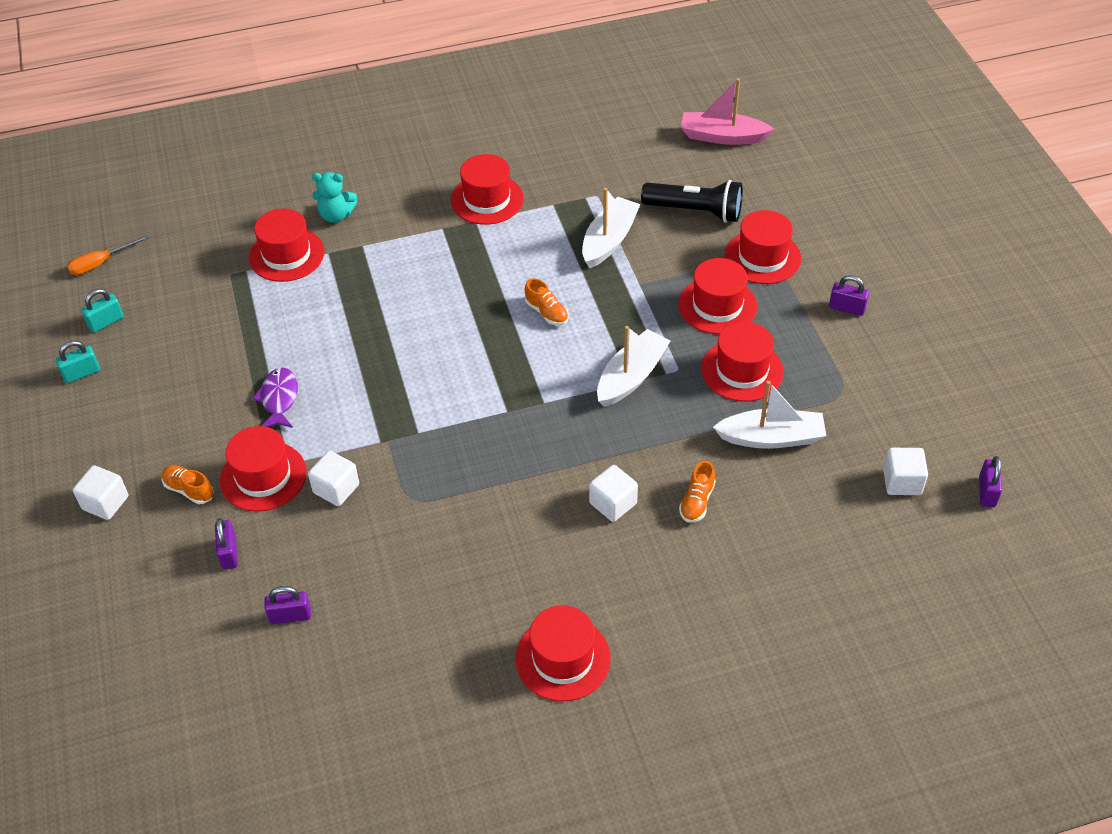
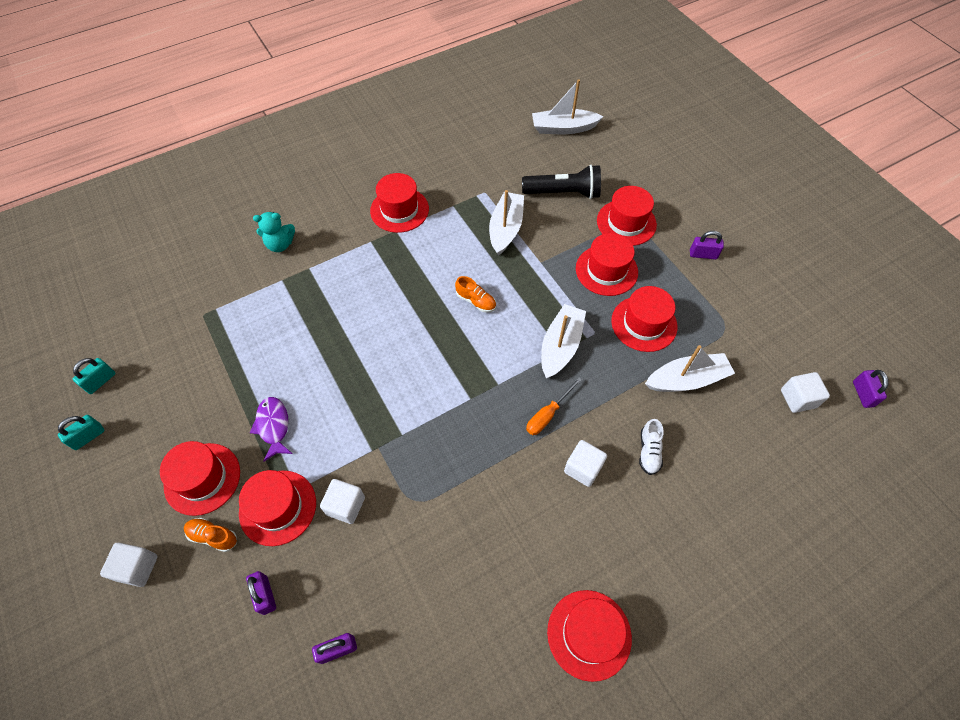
camera: 15 degrees left, 10 degrees up
orange screwdriver [67,235,150,275] -> orange screwdriver moved to [526,377,582,435]
red hat [249,209,325,282] -> red hat moved to [160,441,240,516]
orange shoe [679,461,716,522] -> white shoe [639,419,664,475]
pink boat [681,78,774,145] -> white boat [532,79,604,134]

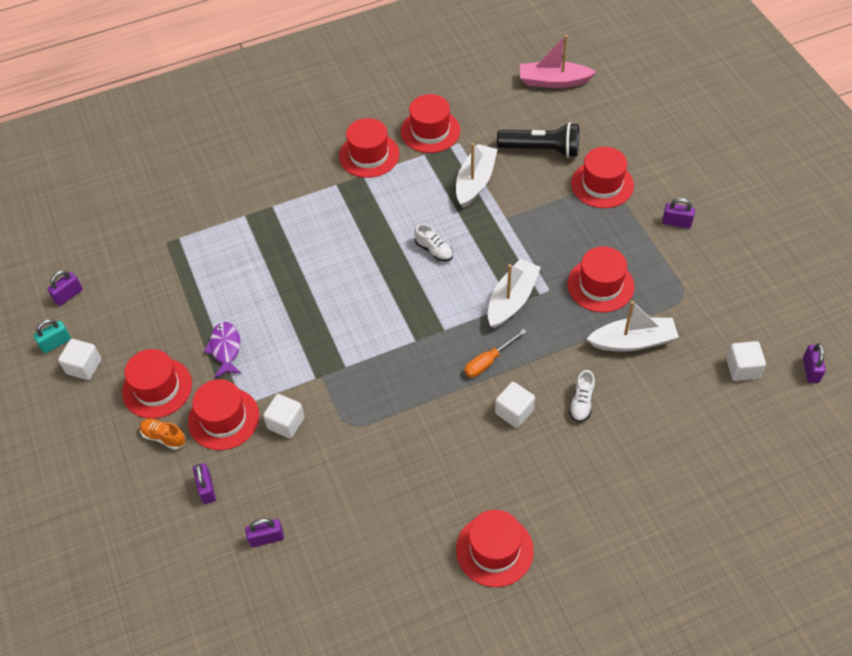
camera: 10 degrees right, 5 degrees down
turquoise padlock [73,358,115,394] -> purple padlock [47,270,82,306]
white cube [100,543,158,587] -> white cube moved to [58,339,101,380]
turquoise teddy bear [253,212,295,252] -> none
orange shoe [455,276,496,313] -> white shoe [414,224,453,262]
white boat [532,79,604,134] -> pink boat [520,35,596,88]
red hat [576,233,638,296] -> red hat moved to [401,94,460,153]

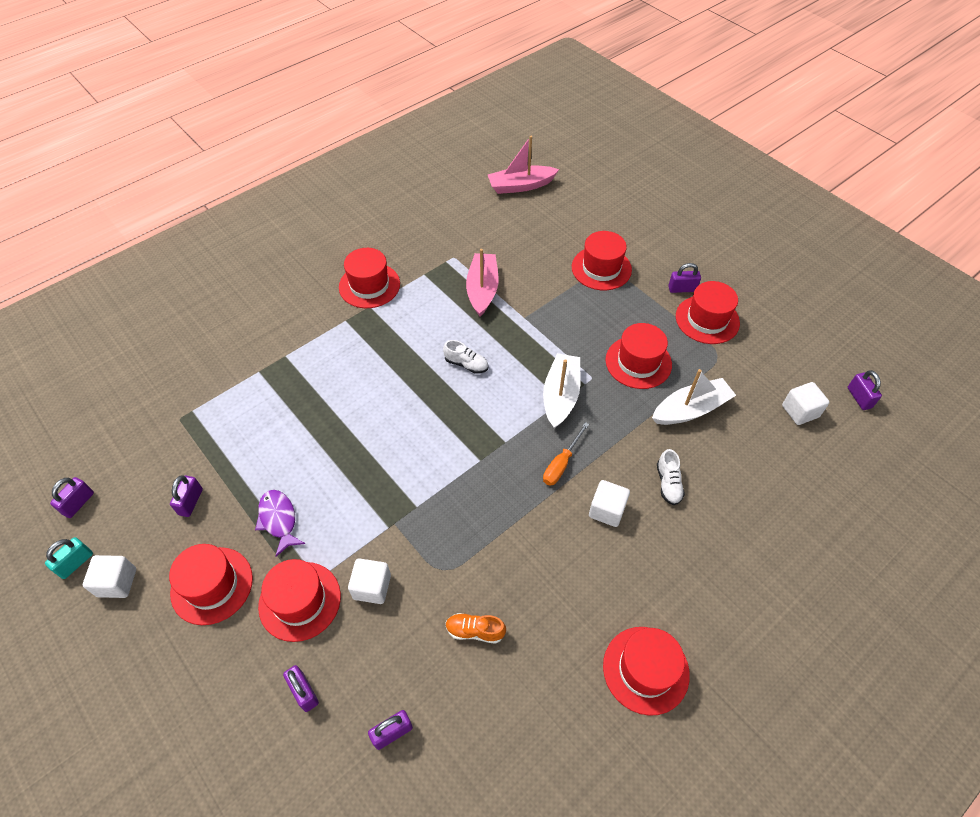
camera: 20 degrees left, 0 degrees up
orange shoe [140,418,186,450] -> orange shoe moved to [445,613,506,644]
red hat [401,94,460,153] -> red hat moved to [676,281,740,344]
white boat [456,143,498,208] -> pink boat [466,249,499,317]
black flashlight [497,122,579,158] -> none
none -> purple padlock [170,475,203,517]

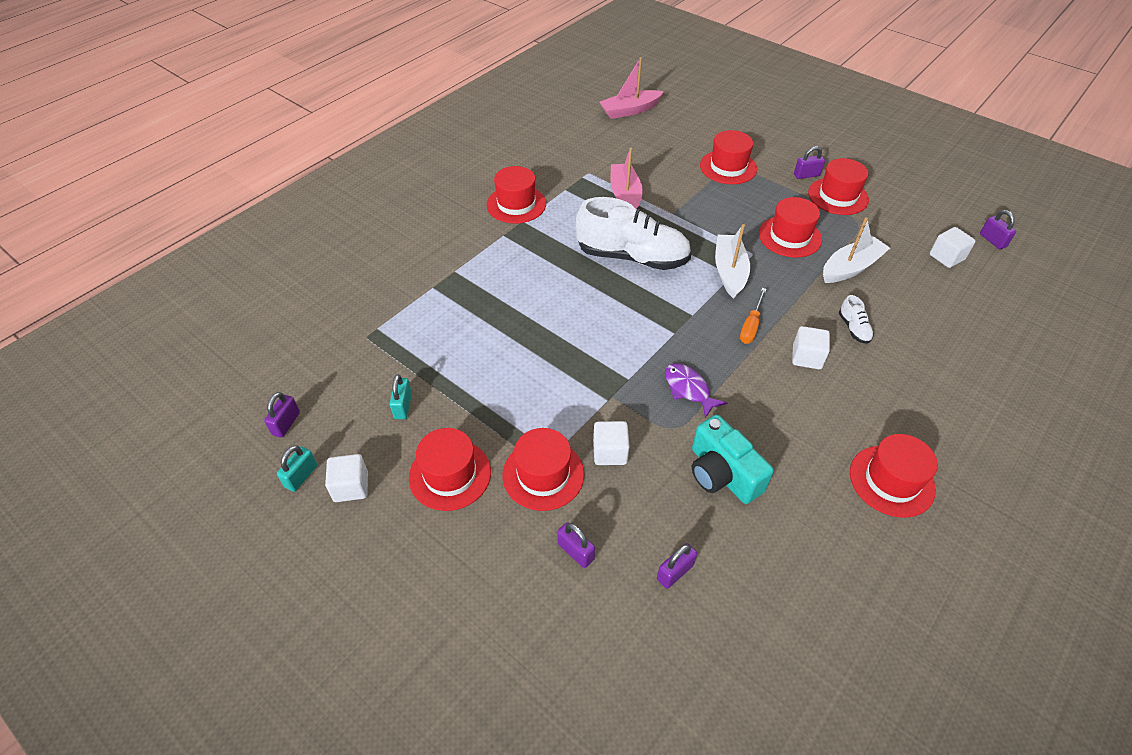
camera: 10 degrees left, 5 degrees down
purple padlock [170,475,203,517] -> turquoise padlock [390,374,412,419]
purple fish [255,490,305,556] -> purple fish moved to [665,363,727,418]
white shoe [443,340,488,374] -> white shoe [576,197,691,270], size x2.47
orange shoe [445,613,506,644] -> turquoise camera [691,415,774,504]

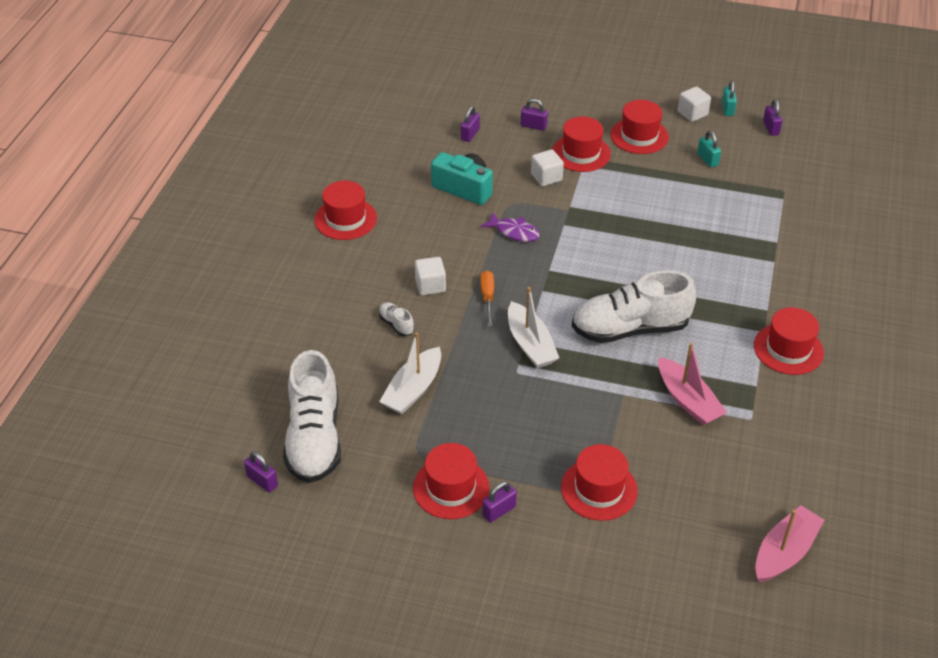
camera: 155 degrees right, 5 degrees down
red hat [759,197,822,257] -> none
white cube [930,227,975,268] -> white shoe [283,350,341,483]

